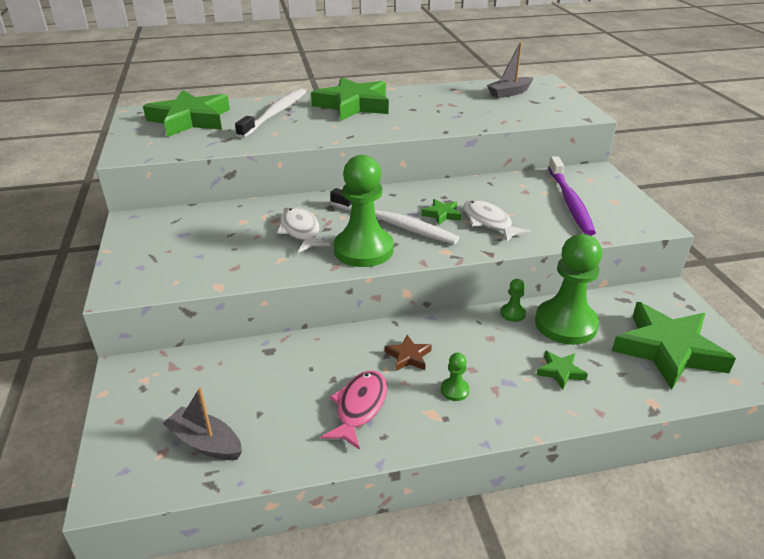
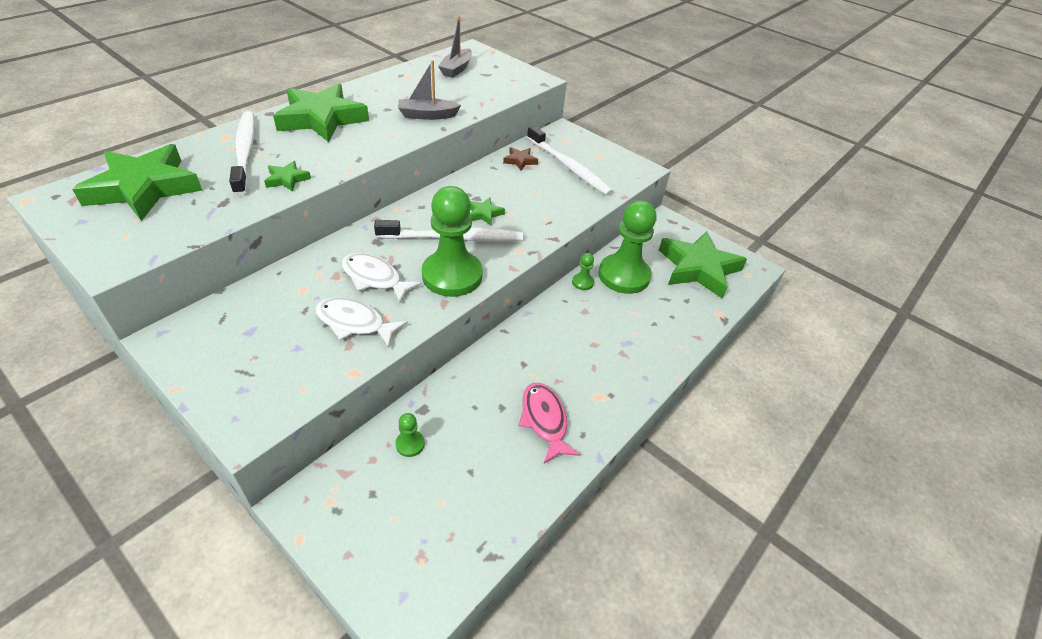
camera: 40 degrees left, 10 degrees up
grey boat [162,388,242,460] -> grey boat moved to [398,60,461,120]
brown star [385,335,432,371] -> brown star moved to [503,147,538,171]
green pawn [441,353,470,401] -> green pawn moved to [395,413,425,457]
white fish [463,200,531,242] -> white fish moved to [315,297,408,348]
green star [537,350,588,390] -> green star moved to [264,161,311,192]
purple toothbrush [548,156,596,236] -> white toothbrush [527,125,613,196]

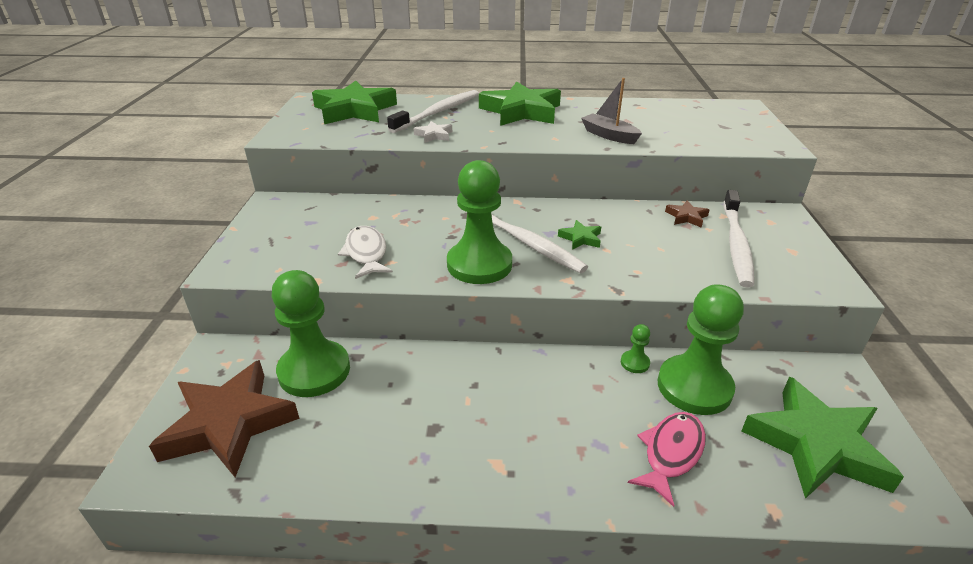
camera: 55 degrees right, 10 degrees down
green star [264,161,311,192] -> white star [413,121,452,143]
white fish [342,253,422,303] -> none
green pawn [395,413,425,457] -> green pawn [271,270,350,397], size x2.42
grey boat [438,16,472,78] -> none
pink fish [519,383,580,464] -> pink fish moved to [628,412,706,507]
none -> brown star [149,360,300,477]

